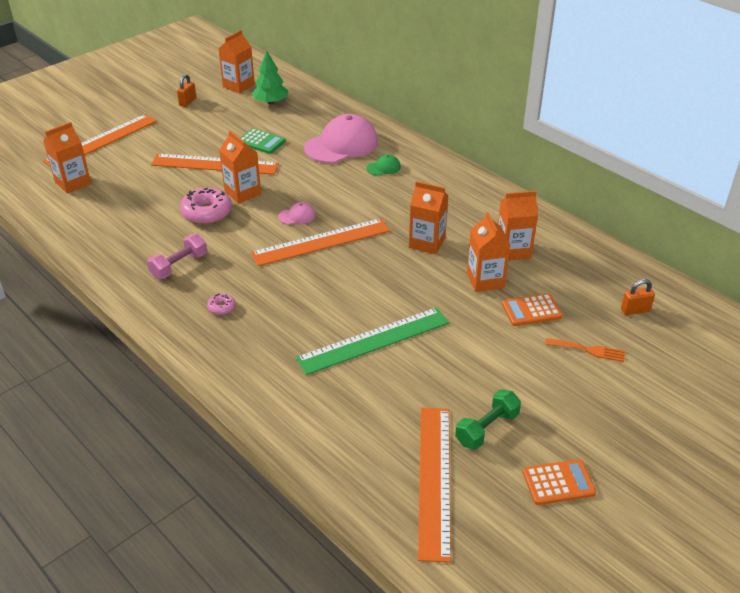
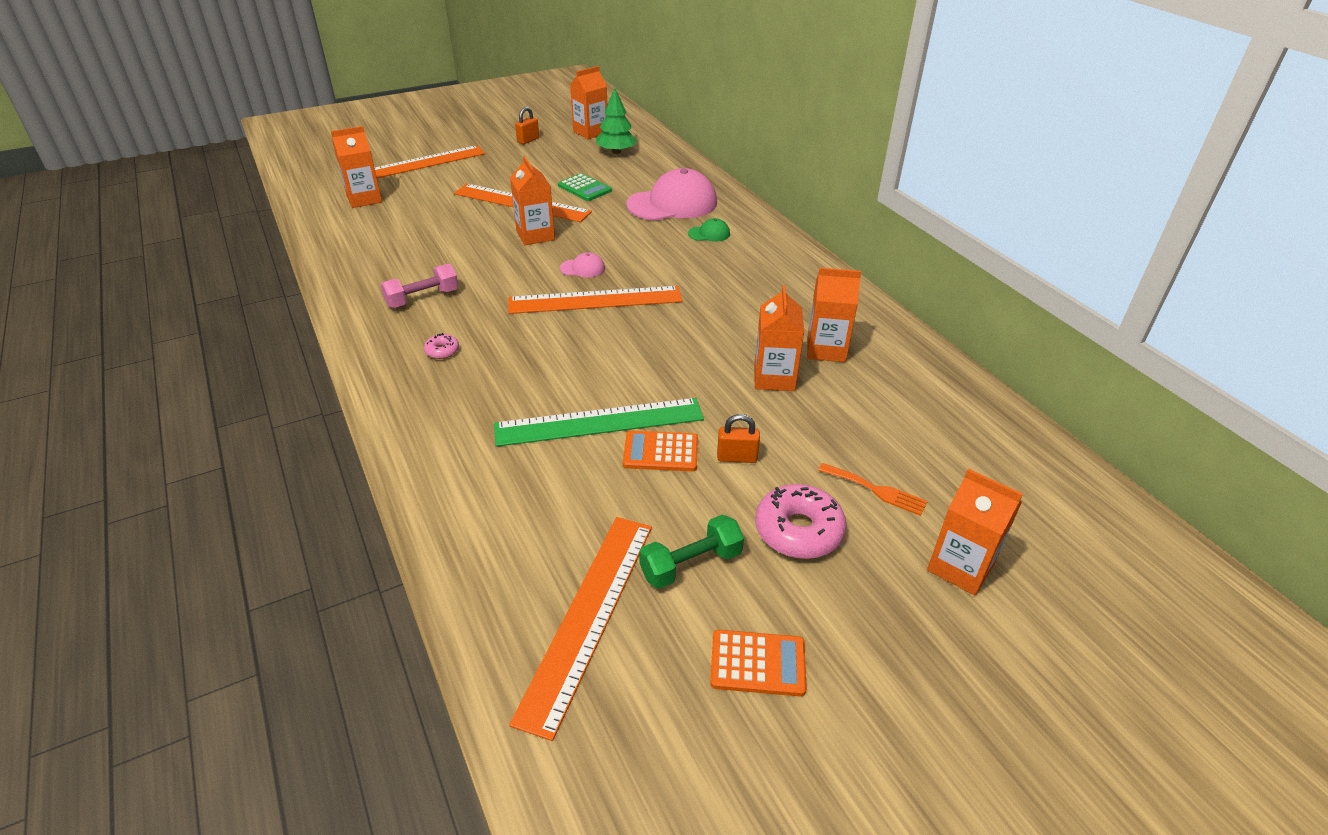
camera: 15 degrees right, 0 degrees up
pink donut [180,188,232,225] -> pink donut moved to [755,484,847,559]
orange carton [409,181,449,255] -> orange carton moved to [927,469,1023,596]
orange calculator [502,293,562,326] -> orange calculator moved to [623,430,698,471]
orange padlock [621,279,655,315] -> orange padlock moved to [717,414,760,463]

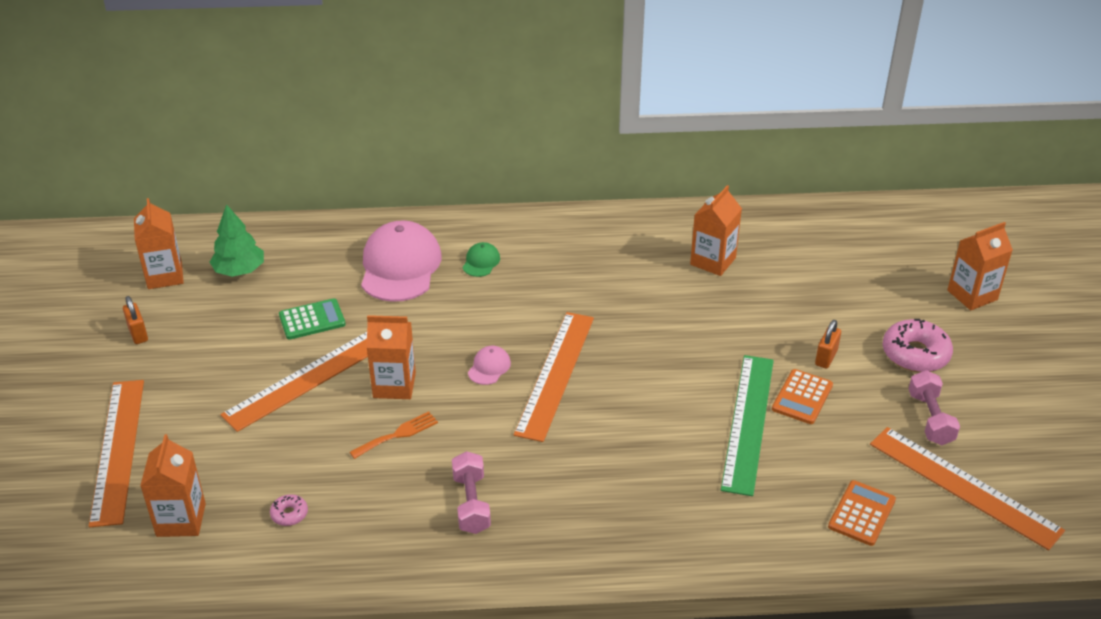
camera: 65 degrees left, 0 degrees up
pink donut [424,333,459,359] -> pink donut moved to [270,494,308,526]
green dumbbell [639,515,744,589] -> pink dumbbell [909,370,960,445]
orange calculator [710,630,807,697] -> orange calculator moved to [828,480,896,546]
orange carton [754,285,804,391] -> none
orange fork [818,463,928,516] -> orange fork moved to [350,412,438,459]

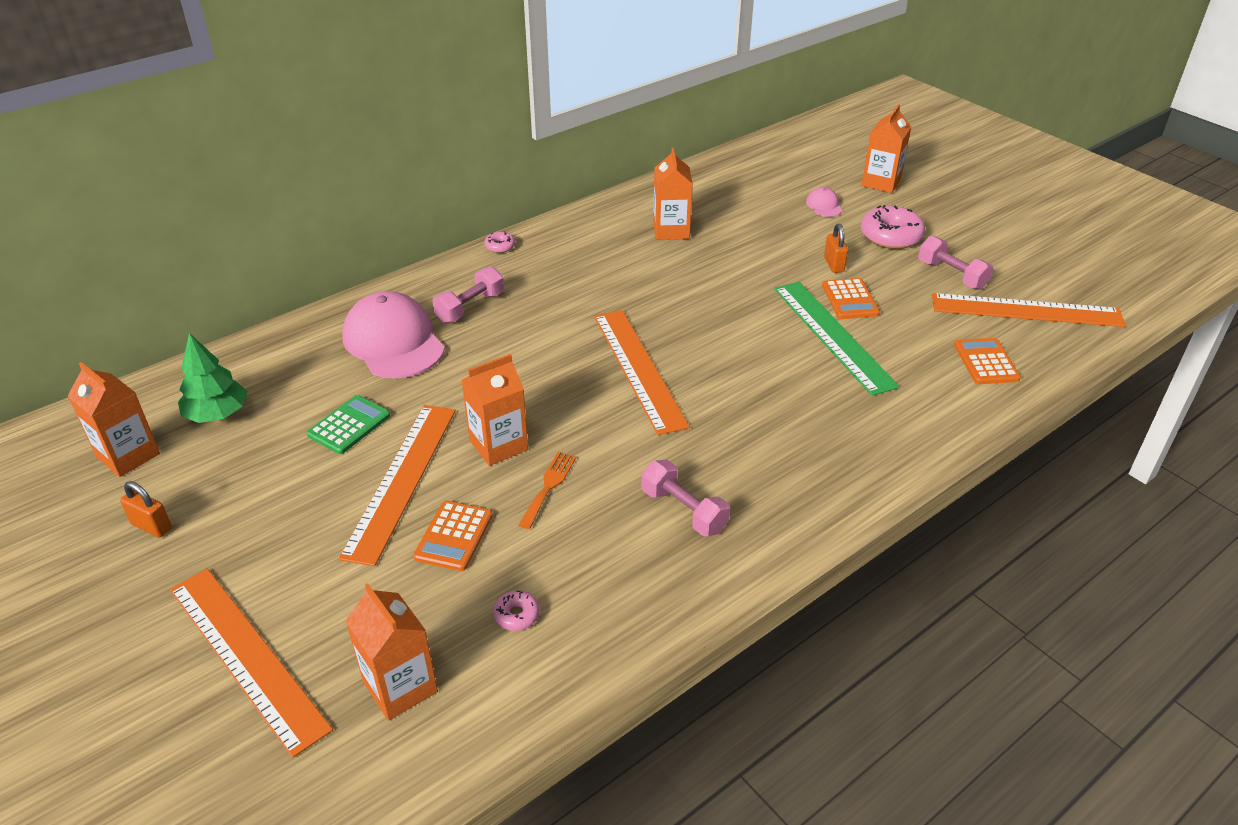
camera: 35 degrees left, 0 degrees up
green cap [462,242,500,277] -> pink dumbbell [432,267,504,323]
pink cap [468,346,511,385] -> pink cap moved to [806,187,842,217]
none -> orange calculator [413,501,493,571]
none -> pink donut [484,231,515,253]

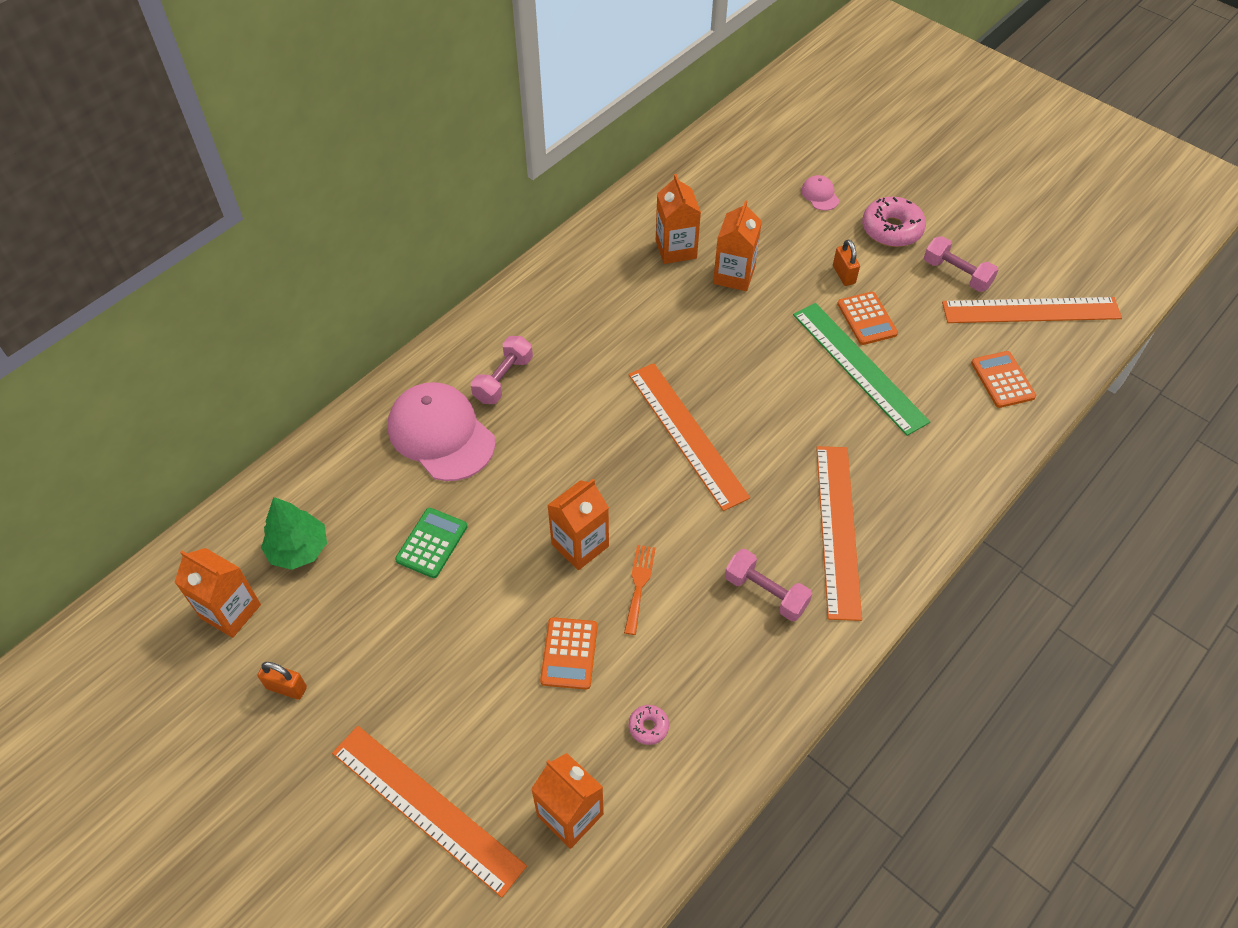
camera: 10 degrees left, 15 degrees up
orange ruler [338,405,456,566] -> orange ruler moved to [816,446,862,621]
pink donut [484,231,515,253] -> none
orange carton [861,104,911,193] -> orange carton moved to [713,200,762,291]

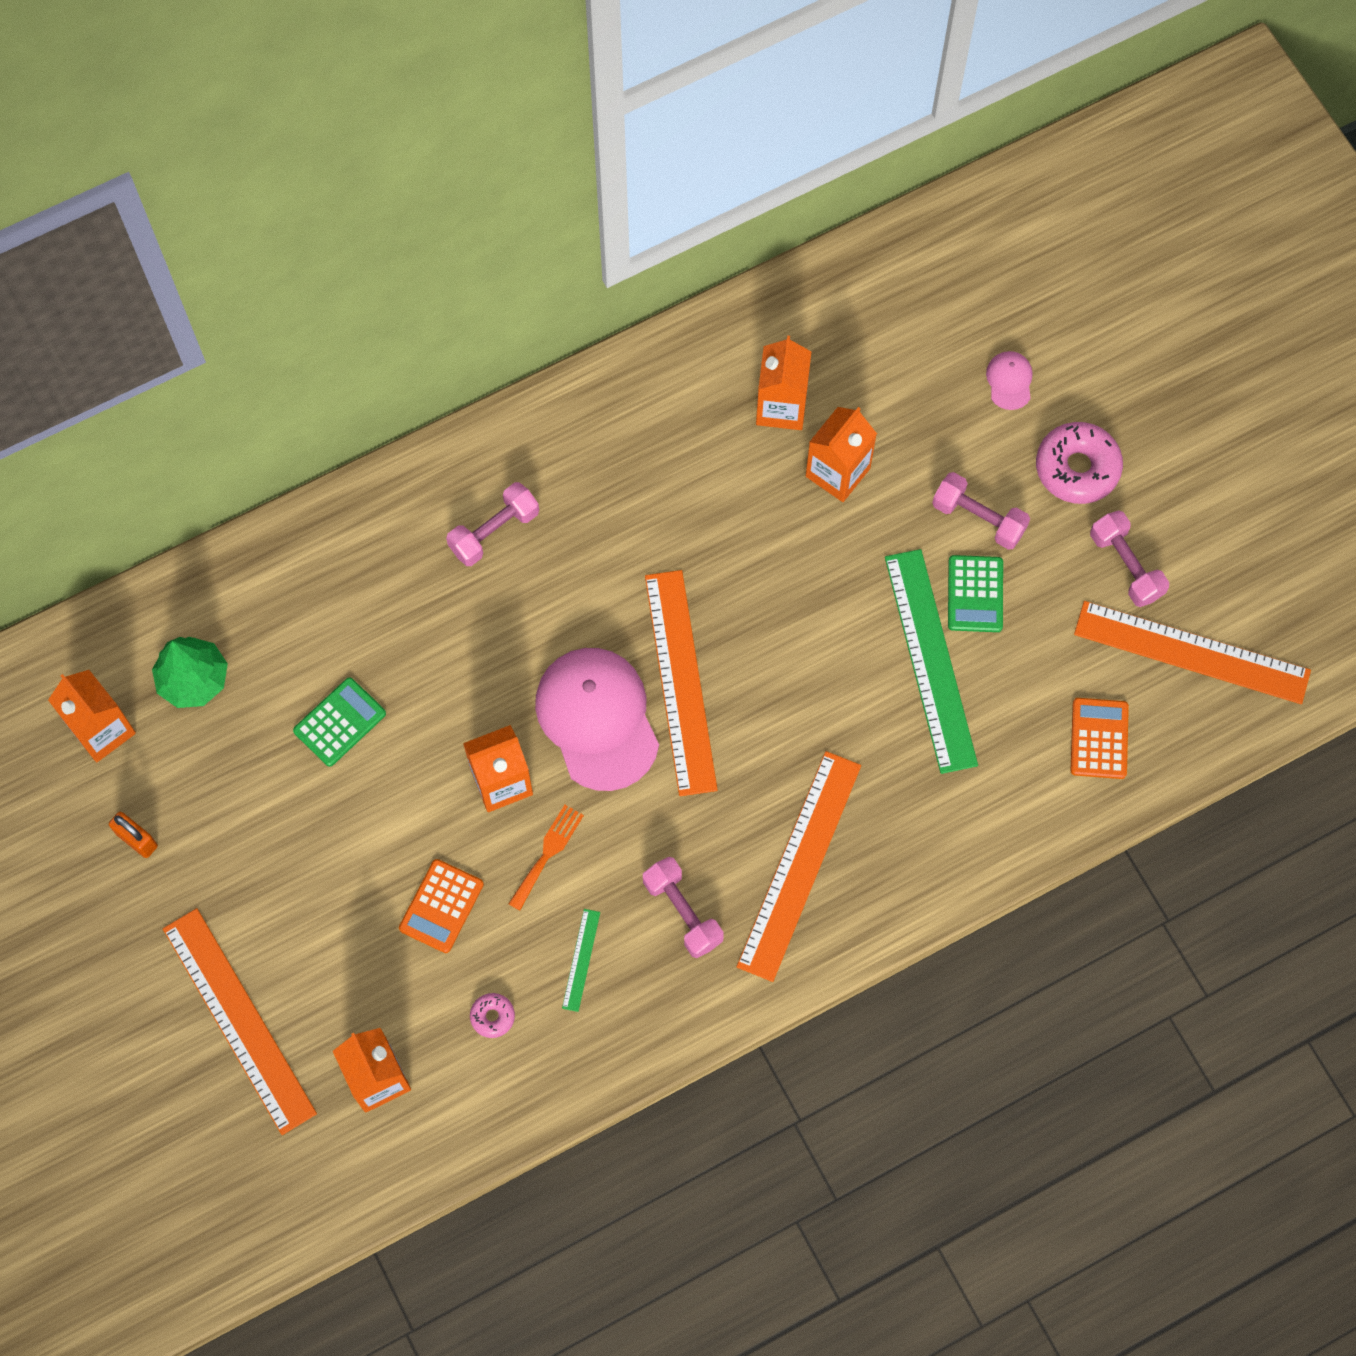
camera: 20 degrees right, 15 degrees up
pink cap [388,382,495,481] -> pink cap moved to [535,648,659,791]
orange padlock [833,239,860,286] -> pink dumbbell [932,472,1030,550]
orange calculator [837,292,898,345] -> green calculator [948,555,1003,632]
none -> green ruler [562,909,600,1012]

